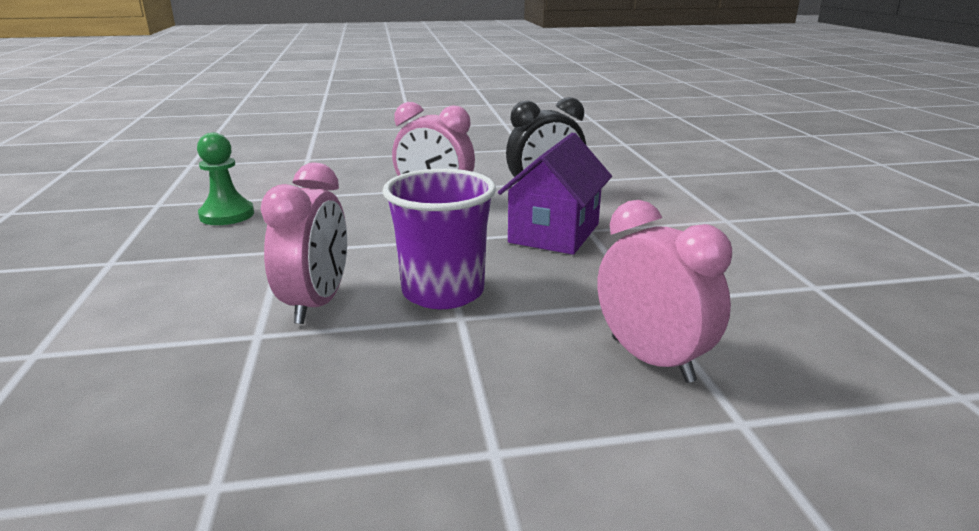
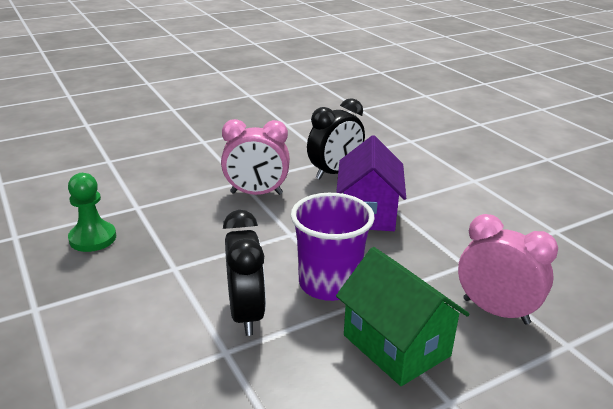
camera: 20 degrees left, 5 degrees up
pink clock [261,162,347,324] -> black clock [223,210,266,336]
none -> green house [336,247,469,386]

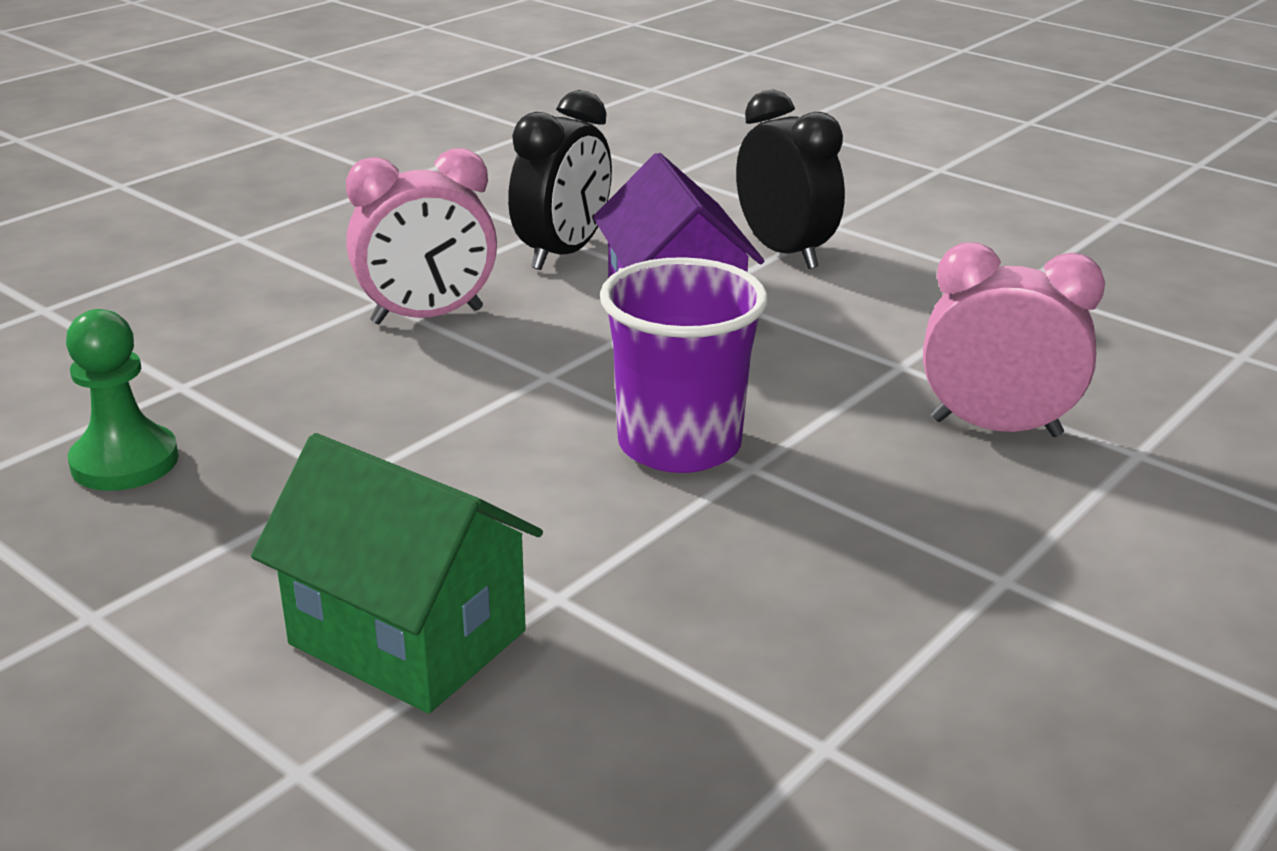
camera: 20 degrees left, 0 degrees up
black clock [223,210,266,336] -> black clock moved to [736,89,845,269]
green house [336,247,469,386] -> green house moved to [251,433,543,714]

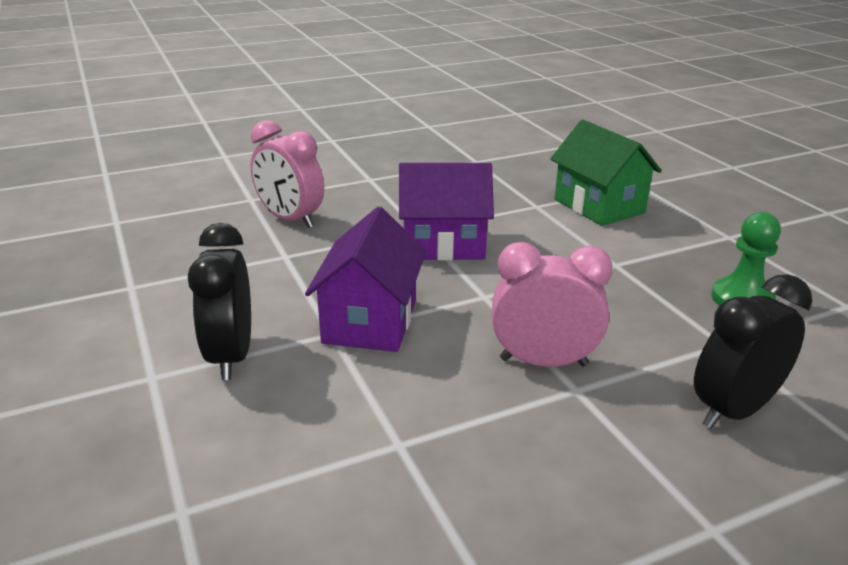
camera: 155 degrees left, 0 degrees up
black clock [508,90,612,270] -> black clock moved to [694,274,812,429]
purple cup [600,257,768,473] -> purple house [399,163,494,260]

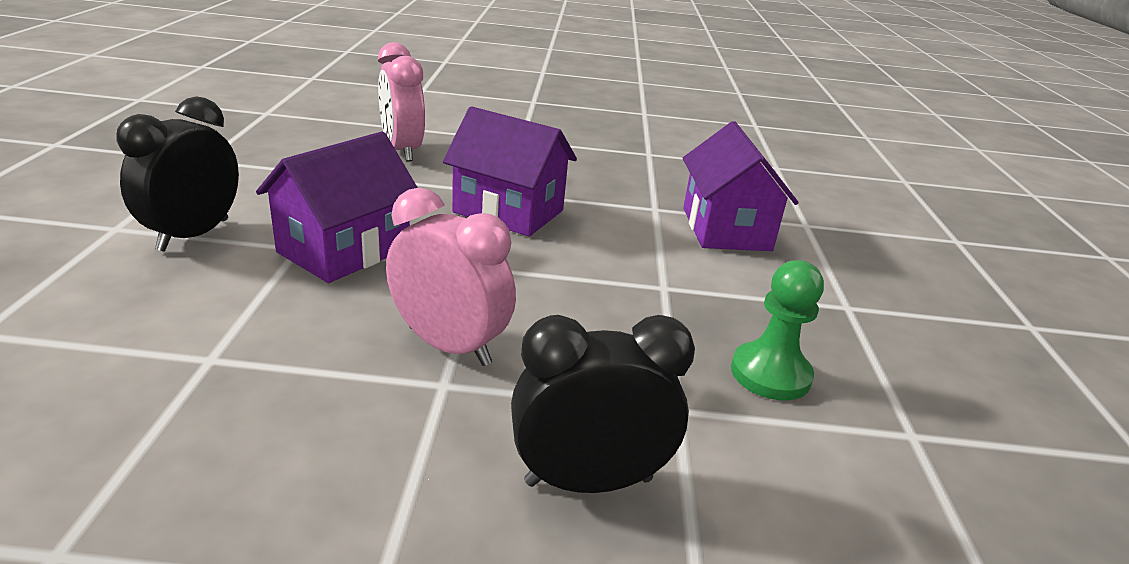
camera: 25 degrees right, 0 degrees up
green house [550,120,662,226] -> purple house [683,121,798,251]

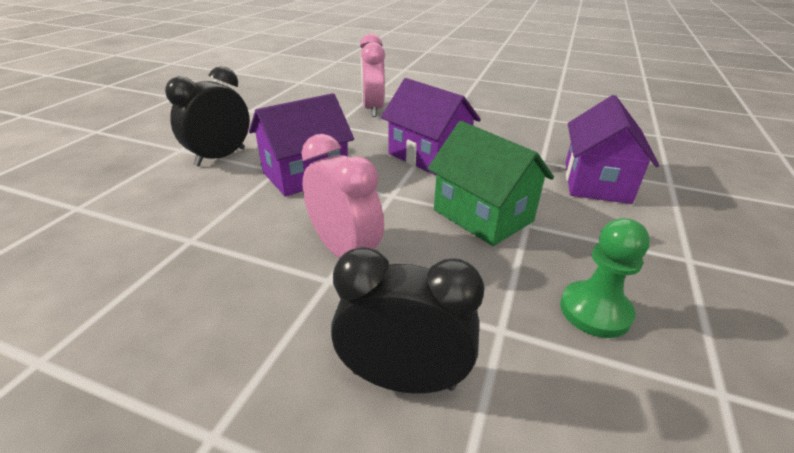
camera: 20 degrees right, 5 degrees up
none -> green house [427,121,554,246]

